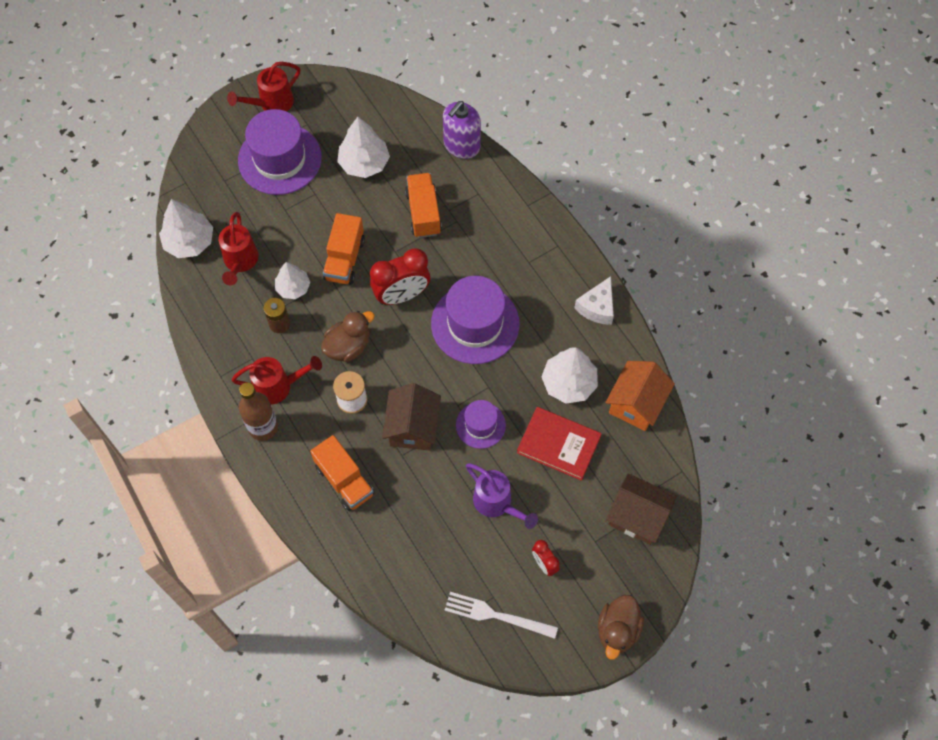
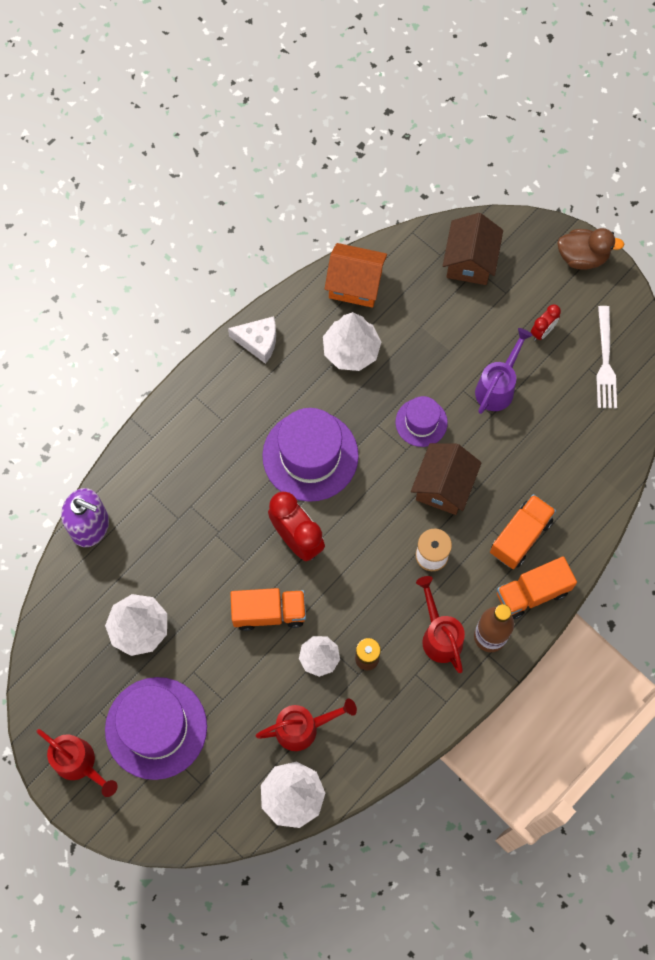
camera: 105 degrees left, 5 degrees up
brown duck [321,311,375,362] -> none
brown house [382,383,441,451] -> brown house turned 60 degrees counterclockwise [411,443,482,515]
orange truck [405,173,442,238] -> orange truck moved to [497,556,577,619]
red book [517,407,602,481] -> none

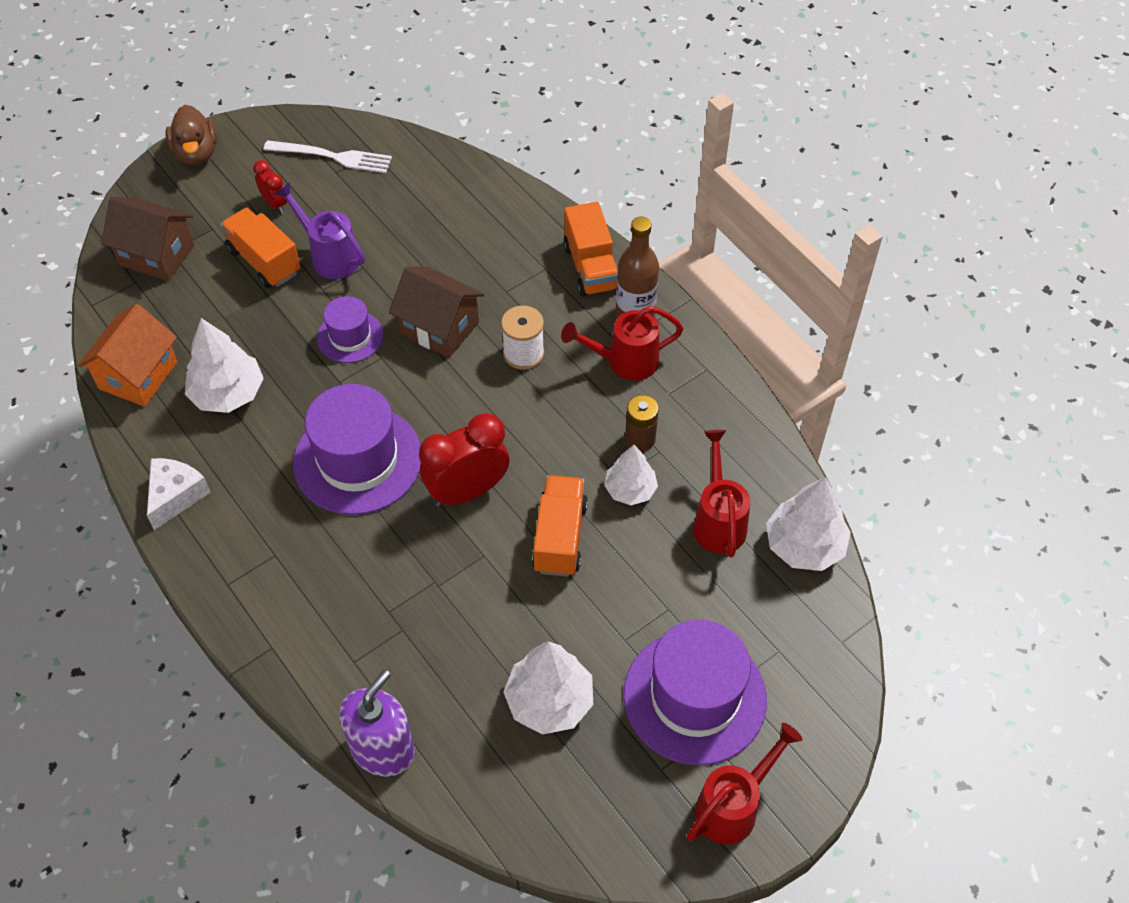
camera: 80 degrees left, 15 degrees down
orange truck [490,494,556,569] -> orange truck moved to [220,208,301,288]
brown duck [557,228,625,270] -> brown duck turned 150 degrees clockwise [165,105,217,165]

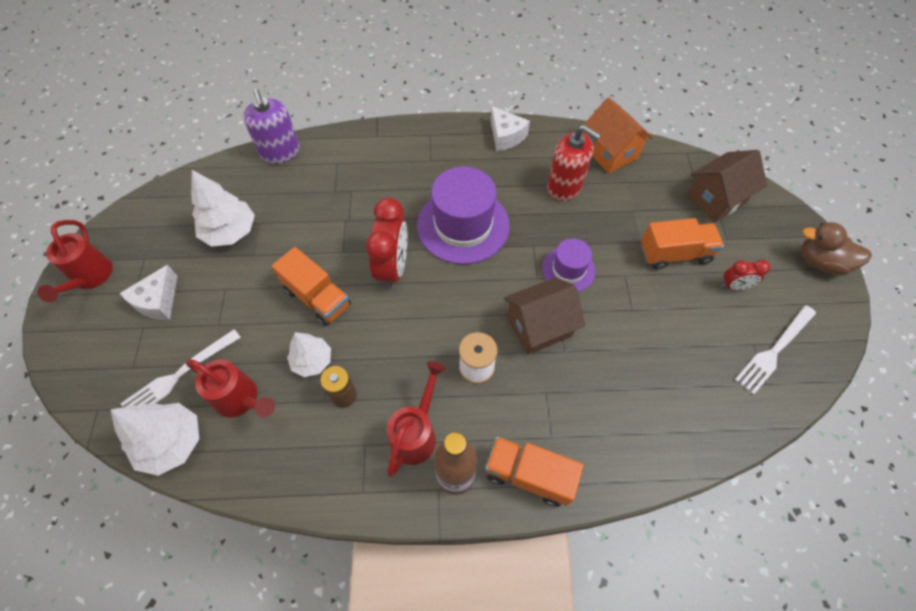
camera: 125 degrees right, 5 degrees up
white tree [185,318,264,413] -> red soap dispenser [547,125,601,201]
purple watering can [275,182,365,279] -> none
purple hat [624,620,767,765] -> white cheese [120,265,178,320]
none -> white fork [120,329,241,407]

